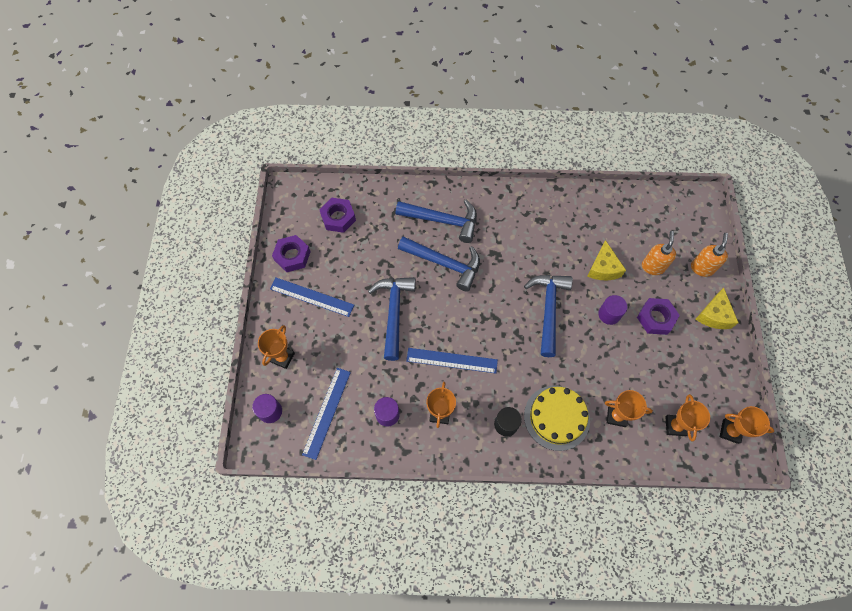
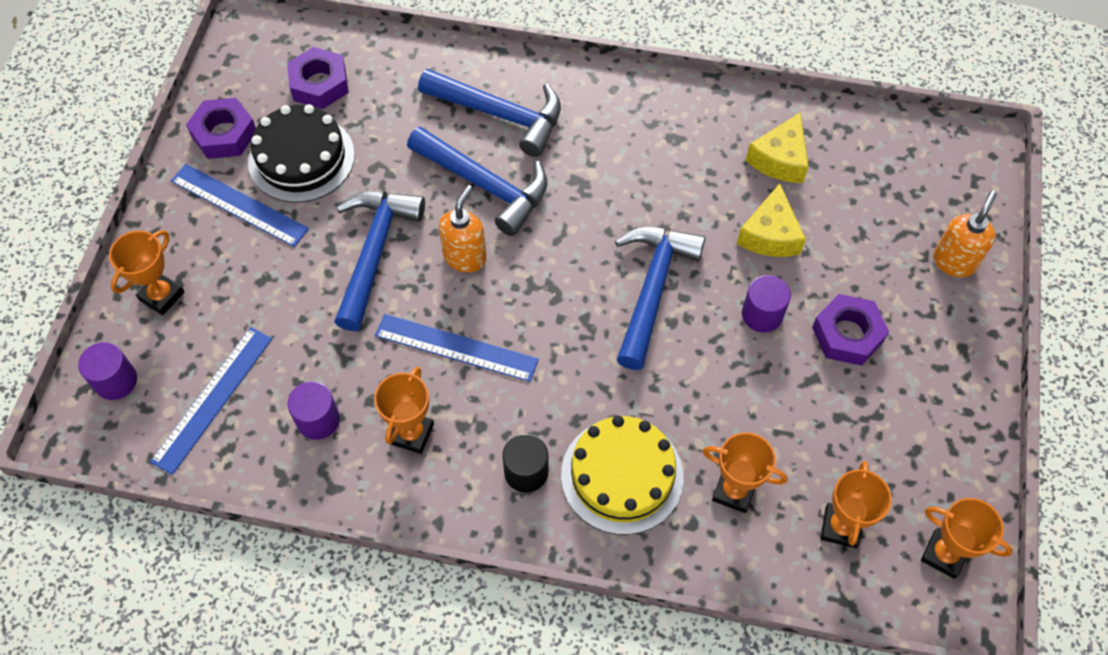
camera: 10 degrees right, 5 degrees down
orange soap dispenser [642,231,676,275] -> orange soap dispenser moved to [439,185,487,272]
yellow cheese [696,288,739,329] -> yellow cheese moved to [746,113,808,183]
none -> black cake [248,104,355,203]

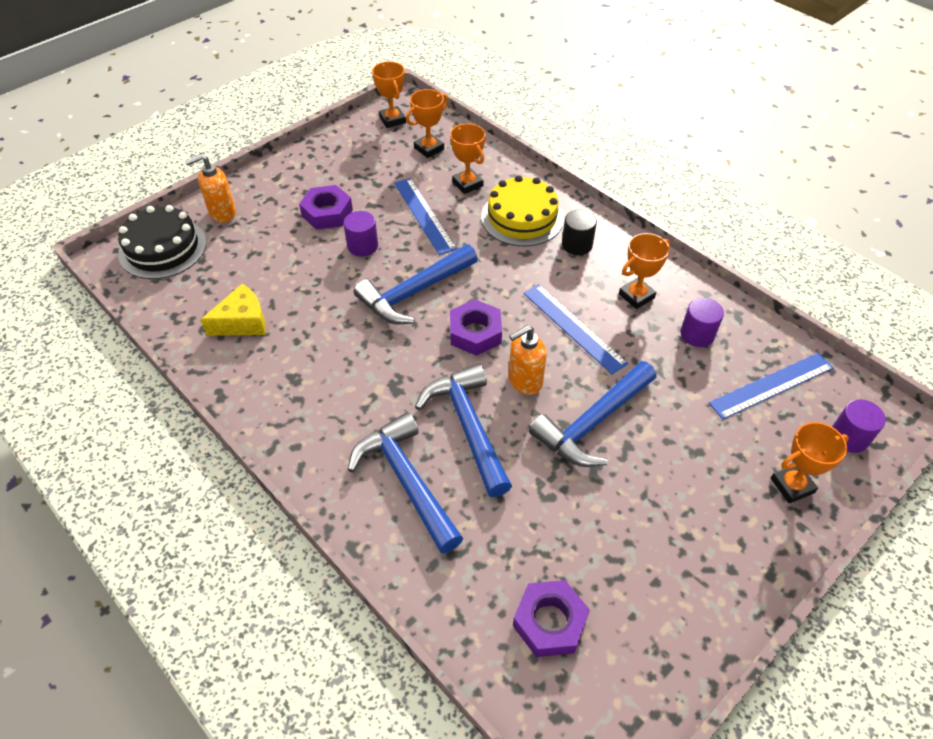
camera: 145 degrees left, 10 degrees down
blue ruler [171,164,309,247] -> blue ruler moved to [394,178,457,255]
purple nut [186,98,256,159] -> purple nut moved to [450,299,502,356]
black cake [248,104,355,203] -> black cake moved to [118,205,206,279]
yellow cheese [737,183,806,257] -> none

